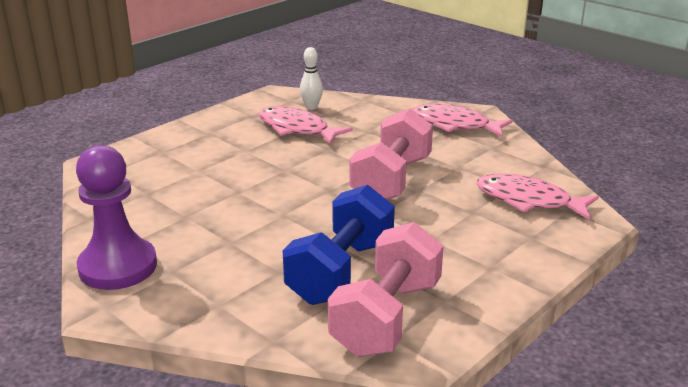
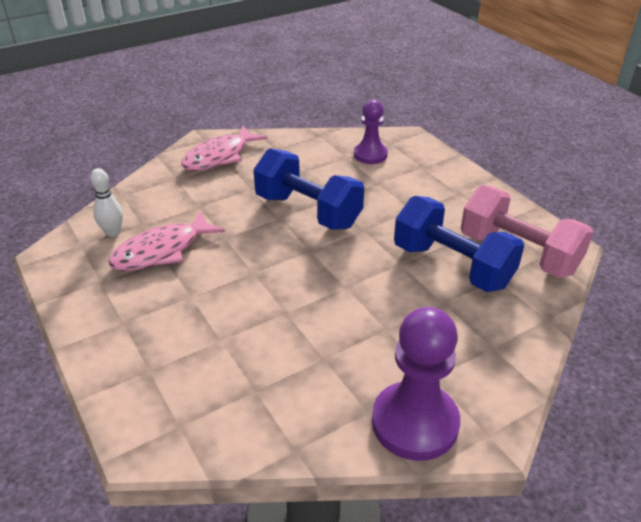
camera: 75 degrees left, 10 degrees up
pink dumbbell [350,109,433,200] -> blue dumbbell [253,148,364,230]
pink fish [477,174,599,220] -> purple pawn [354,100,388,164]

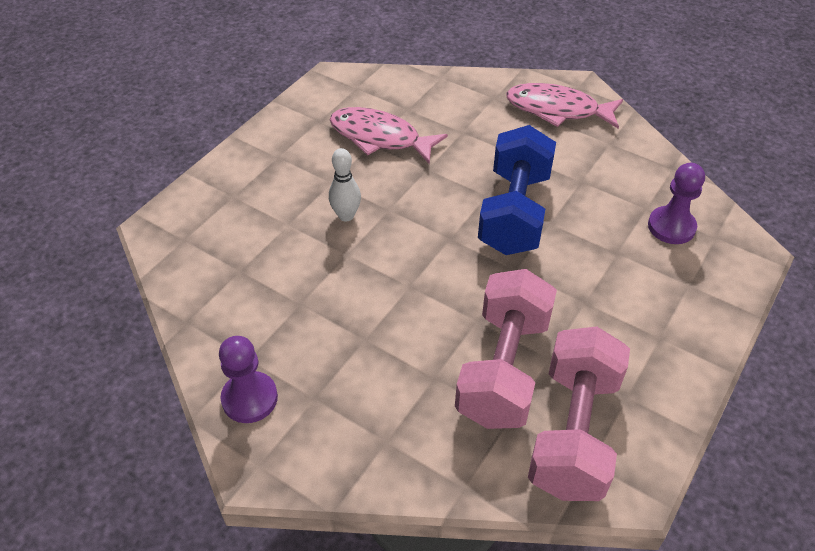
camera: 65 degrees right, 10 degrees up
white bowling pin [90,168,123,237] -> white bowling pin moved to [329,148,361,221]
purple pawn [372,307,460,461] -> purple pawn [219,336,278,423], size x0.63
blue dumbbell [394,196,524,292] -> pink dumbbell [455,269,557,429]

